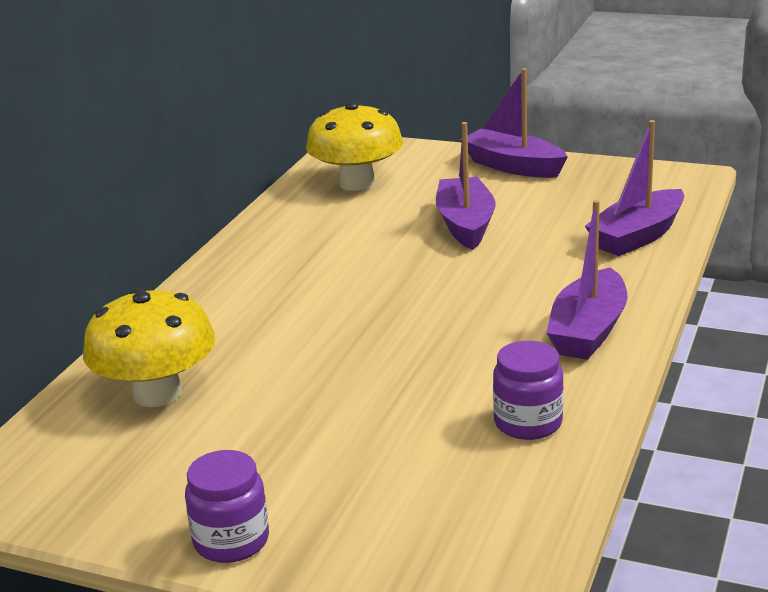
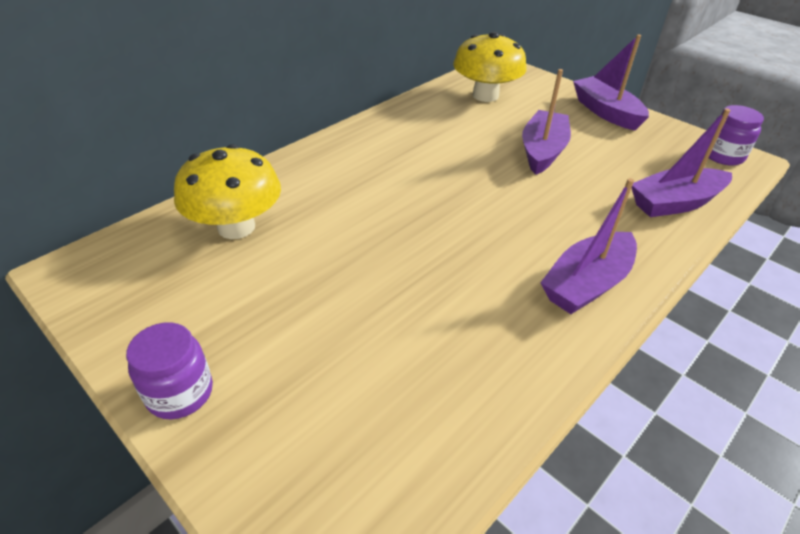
camera: 20 degrees right, 15 degrees up
purple jar [493,341,564,440] -> purple jar moved to [709,105,764,166]

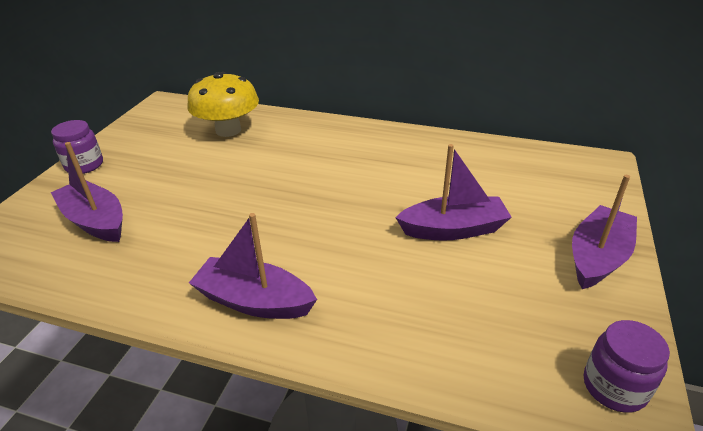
camera: 65 degrees right, 5 degrees down
yellow mushroom [453,32,527,102] -> none
purple boat [632,109,732,217] -> purple boat moved to [51,142,123,242]

